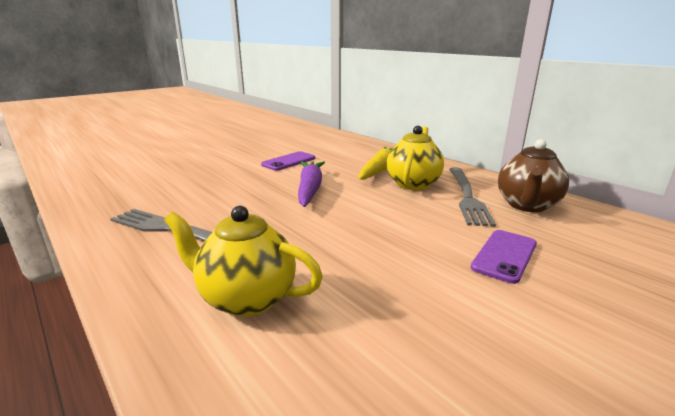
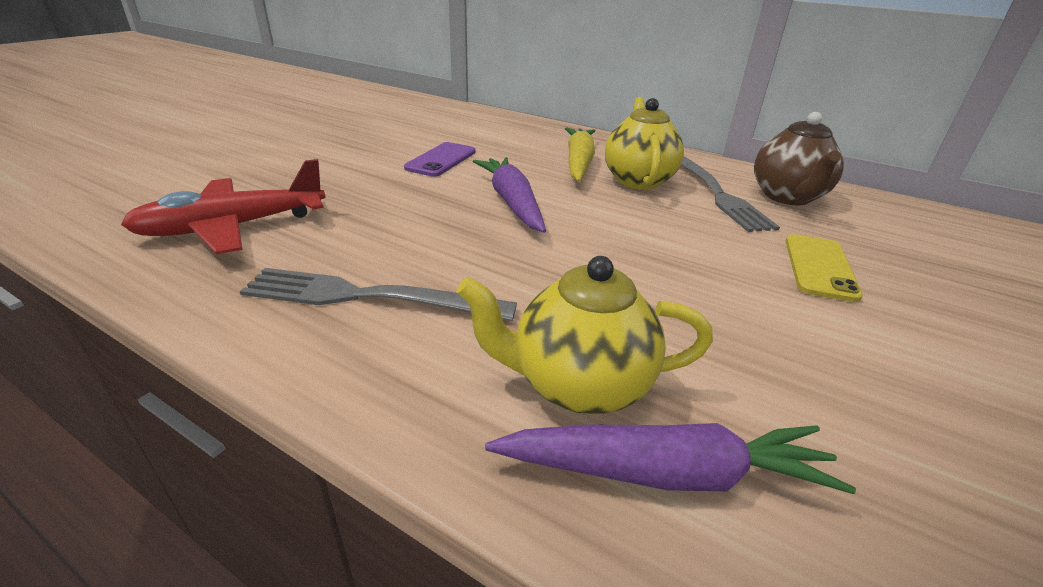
camera: 20 degrees left, 10 degrees up
purple phone [470,230,537,284] -> yellow phone [785,234,863,302]
none -> red plane [121,159,326,254]
none -> purple carrot [485,423,856,494]

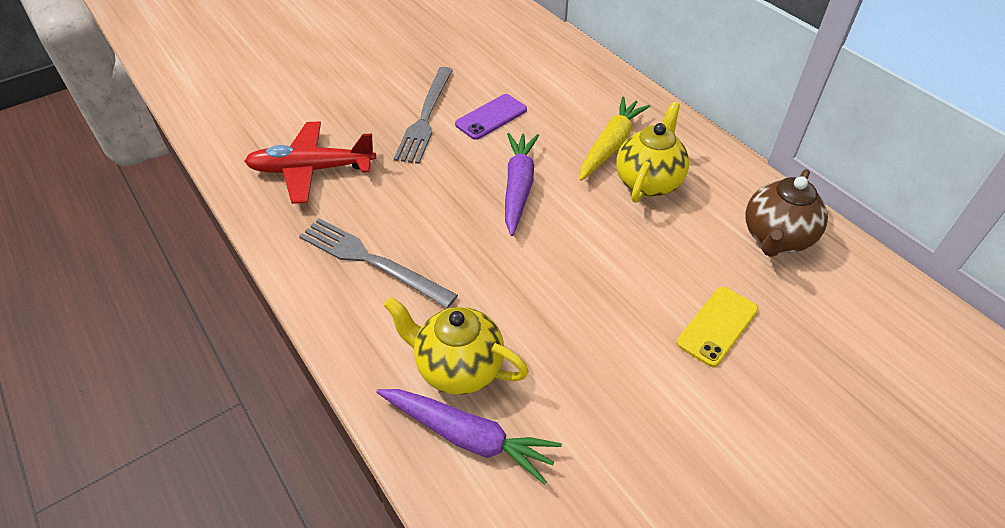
camera: 25 degrees right, 15 degrees up
grey fork [681,156,780,232] -> grey fork moved to [394,67,453,164]

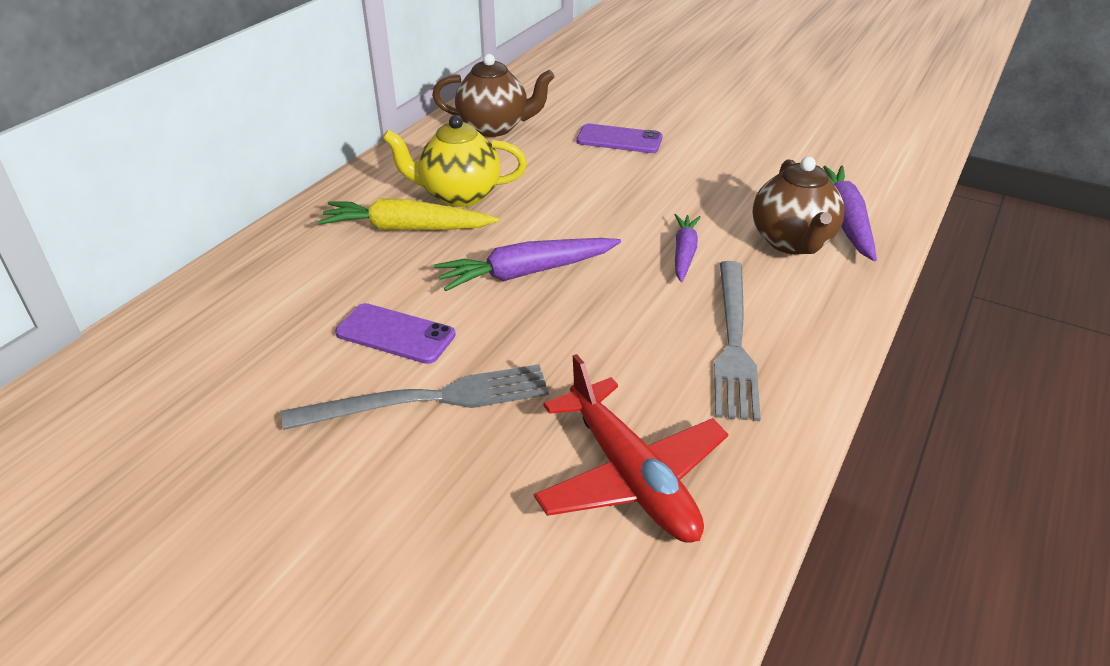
camera: 115 degrees left, 10 degrees down
yellow teapot [384,297,529,395] -> brown teapot [752,157,845,255]
yellow phone [677,287,758,367] -> purple phone [576,124,662,153]
none -> purple carrot [675,214,701,282]

